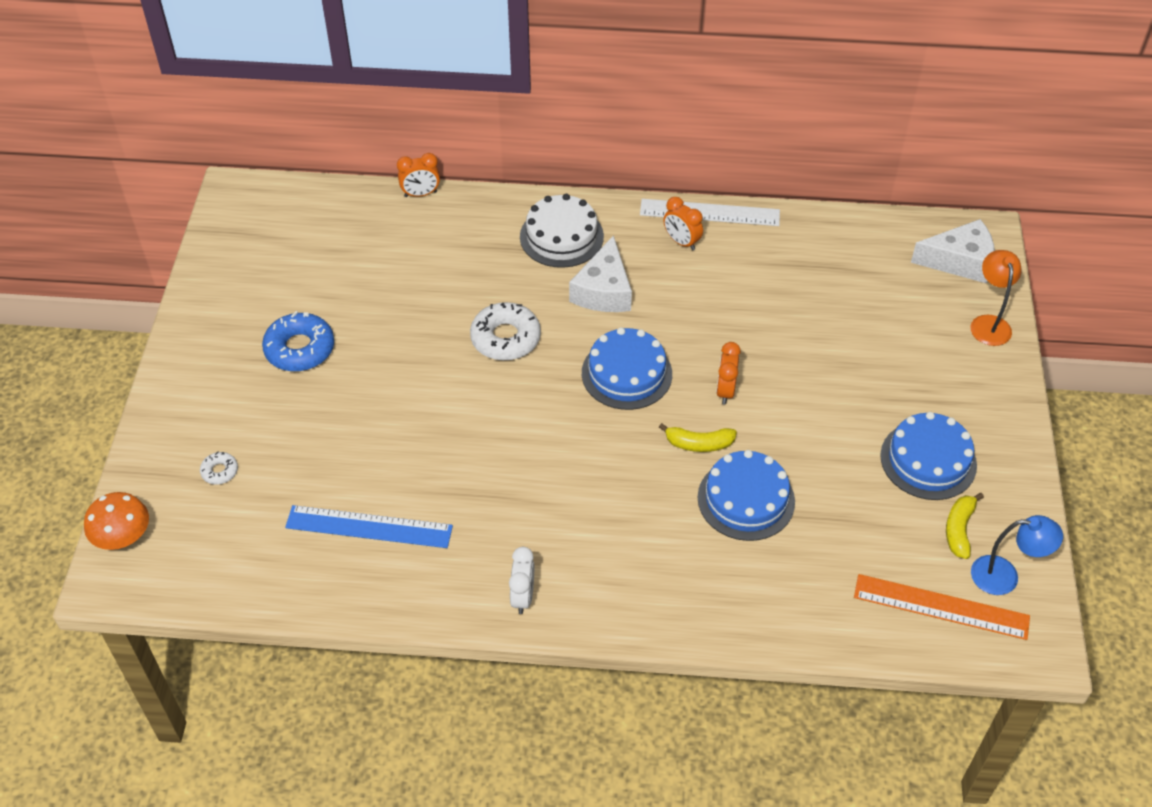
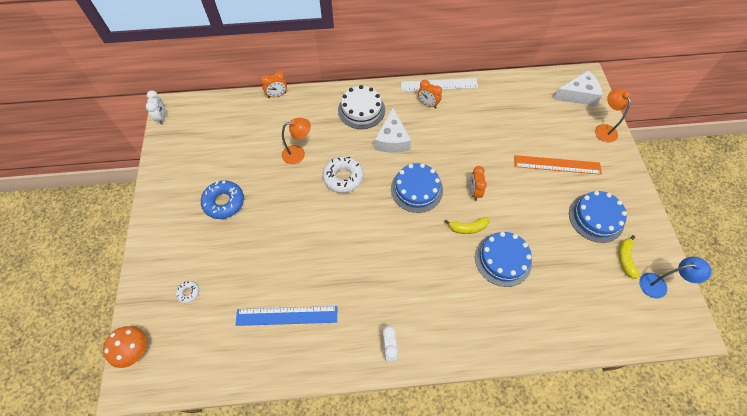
camera: 10 degrees left, 10 degrees up
orange ruler [854,574,1030,640] -> orange ruler moved to [514,155,602,175]
none -> white clock [146,91,166,124]
none -> orange lamp [282,118,311,164]

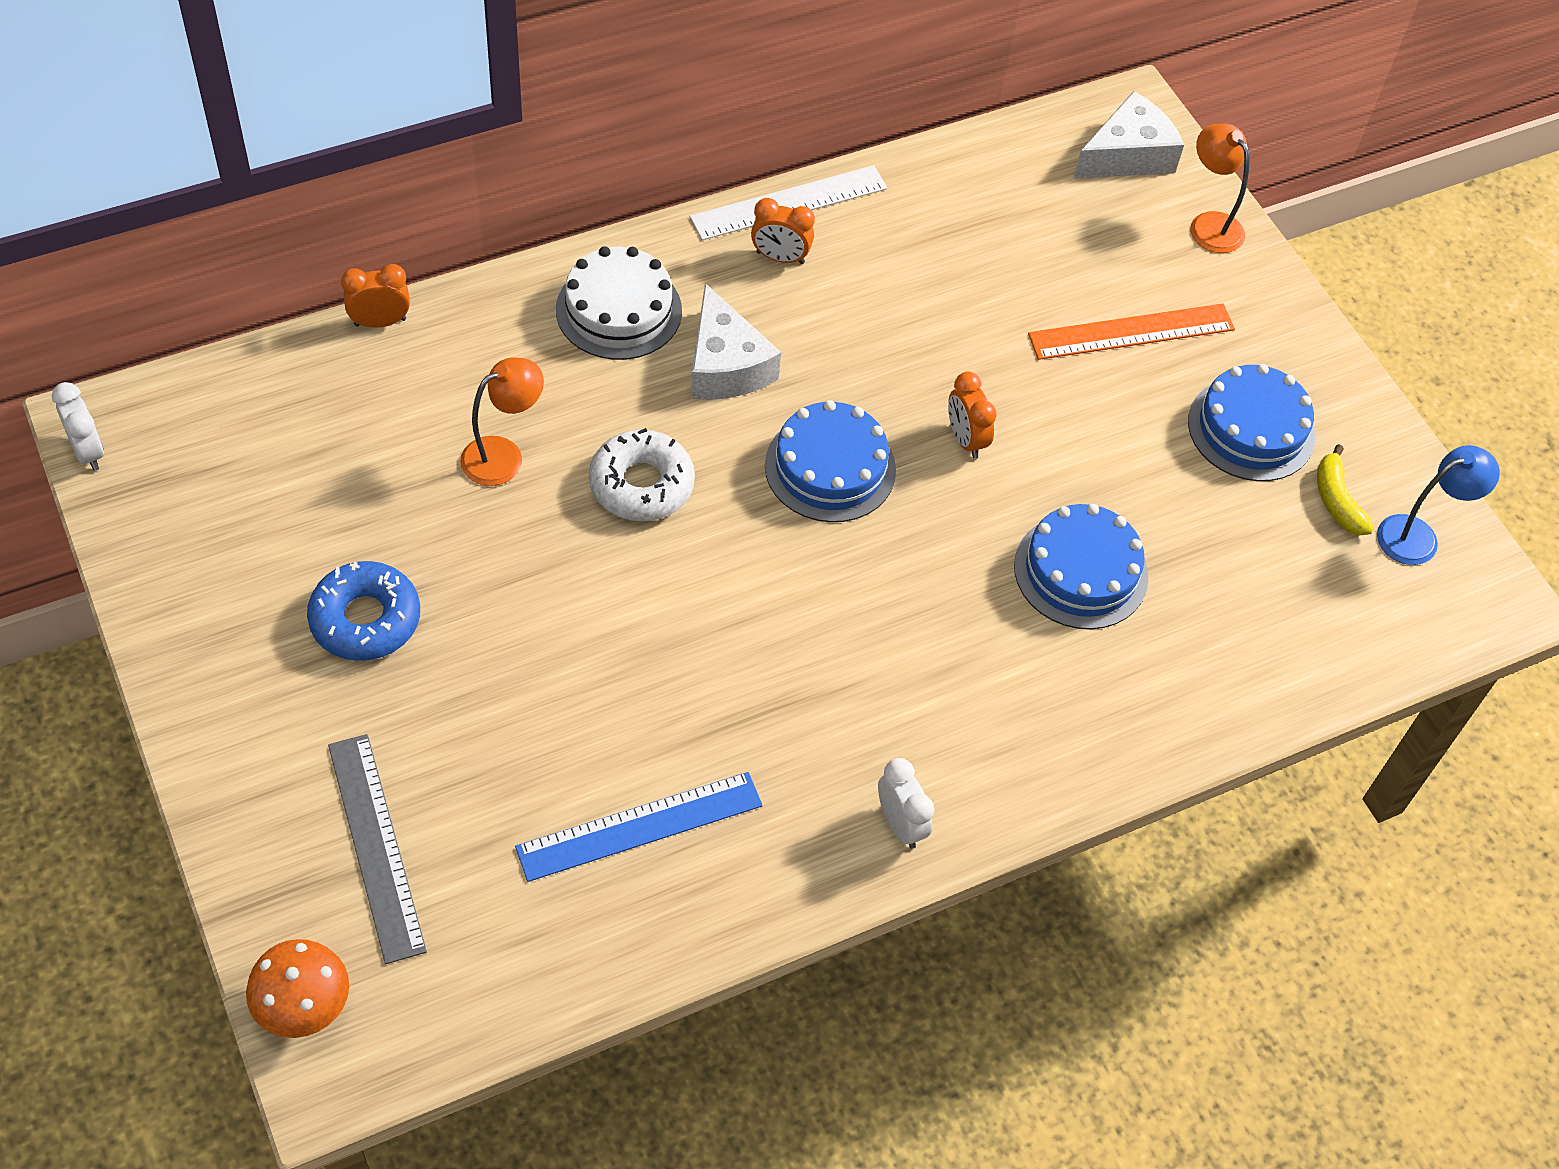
camera: 25 degrees left, 5 degrees down
white donut [175,281,199,303] -> grey ruler [328,734,427,964]
orange clock [261,71,287,98] -> orange clock turned 150 degrees counterclockwise [341,264,410,328]
yellow banana [444,217,489,234] -> none

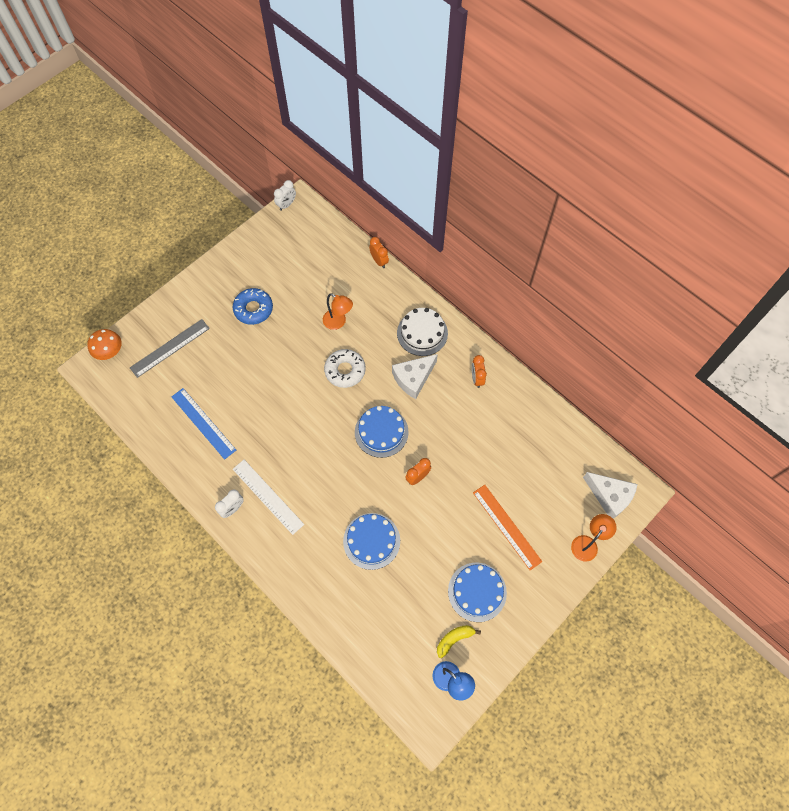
camera: 75 degrees right, 10 degrees up
white ruler [689,165,887,240] -> white ruler moved to [233,460,304,535]

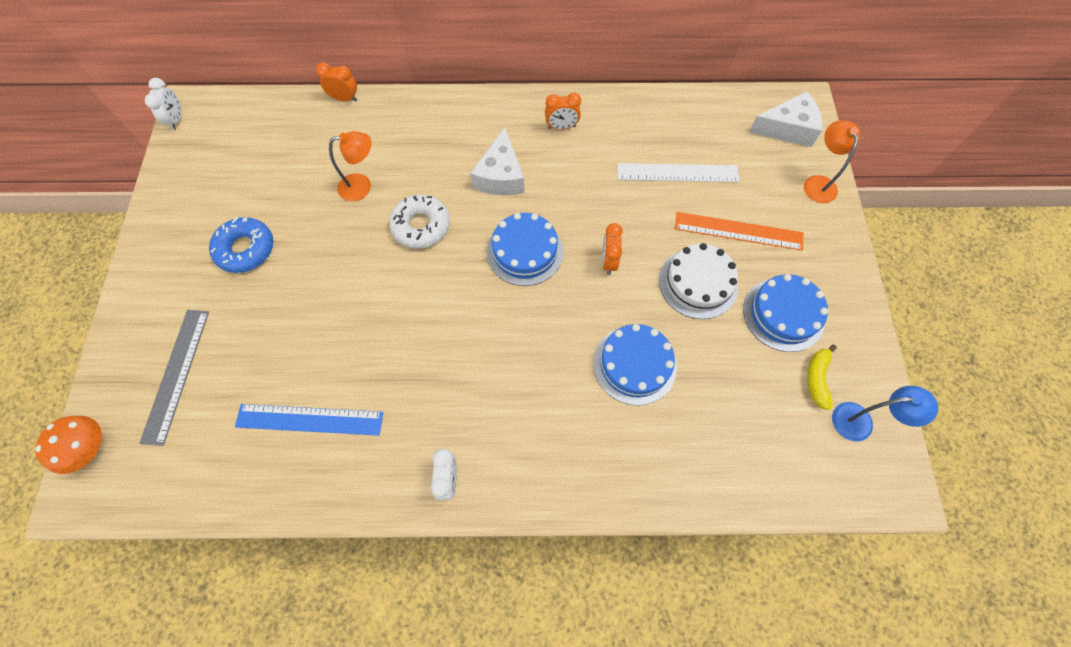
camera: 45 degrees left, 0 degrees up
white ruler [233,460,304,535] -> white ruler moved to [617,163,740,182]
white cake [397,308,448,356] -> white cake moved to [659,243,738,319]
orange clock [472,355,487,388] -> orange clock turned 45 degrees counterclockwise [545,92,581,130]

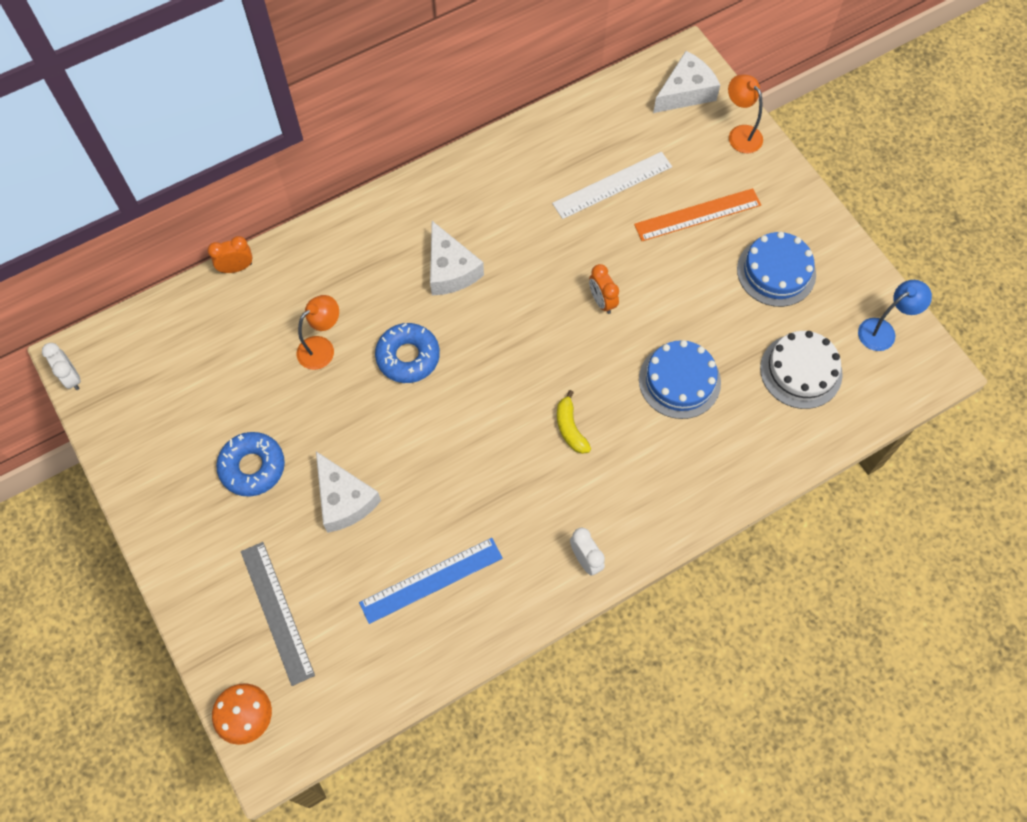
camera: 30 degrees left, 0 degrees up
white donut [389,194,450,249] -> blue donut [375,323,440,383]
blue cake [487,213,563,286] -> none
orange clock [545,92,581,130] -> none
white cake [659,243,738,319] -> white cake moved to [760,331,843,409]
yellow banana [807,345,837,410] -> yellow banana moved to [557,390,591,454]
none -> white cheese [316,451,381,533]

